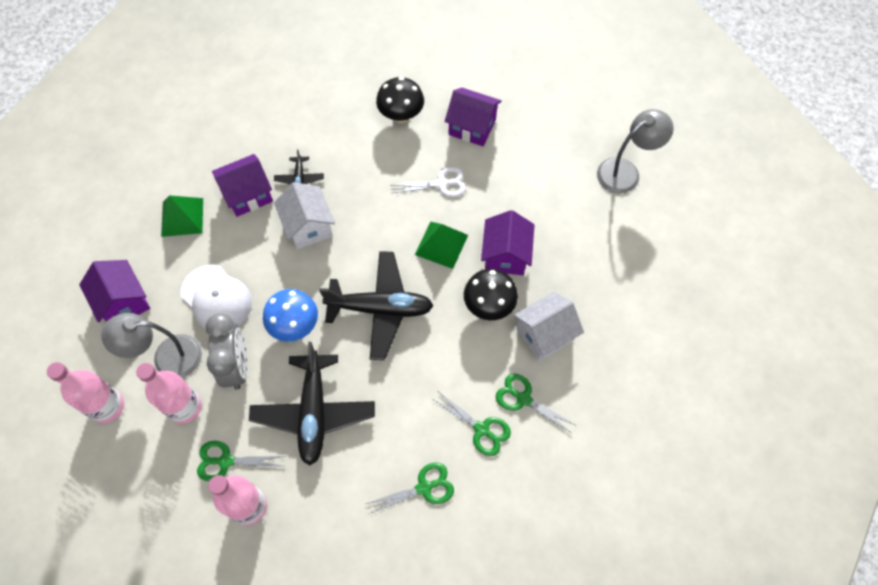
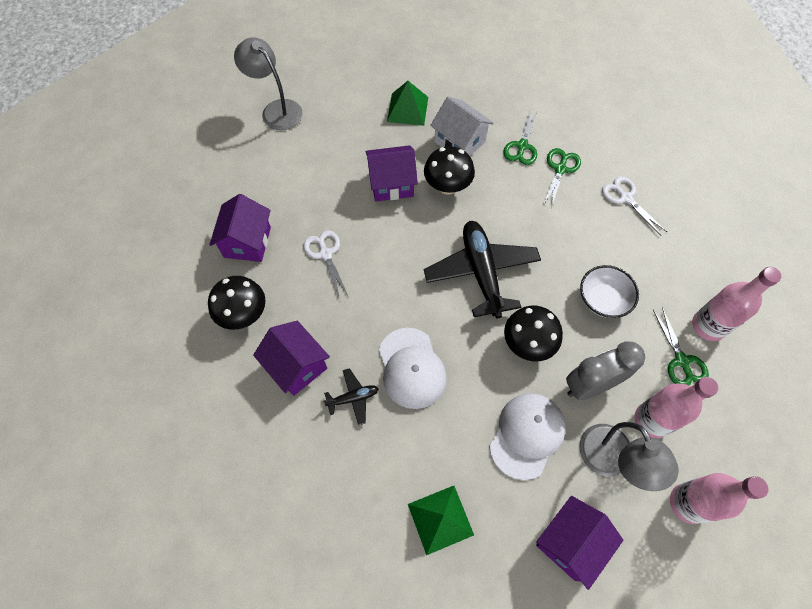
camera: 105 degrees left, 0 degrees up
purple house [212,154,273,217] -> purple house moved to [253,321,330,396]
black plane [249,342,375,466] -> white bowl [580,265,639,318]
blue mushroom [263,289,318,342] -> black mushroom [504,306,563,361]
white house [274,182,335,249] -> white cap [379,328,447,409]
green scissors [366,463,454,514] -> white scissors [602,176,667,236]
green pyramid [415,222,468,269] -> green pyramid moved to [387,81,428,126]

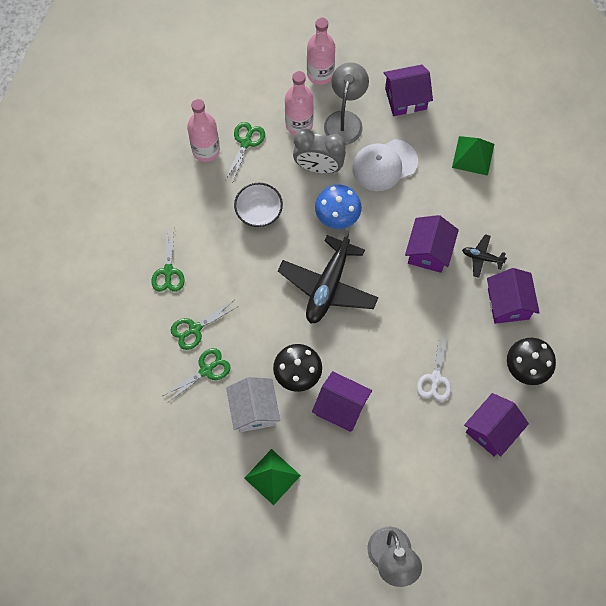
camera: 145 degrees left, 5 degrees up
white cap [379,328,447,409] -> purple house [405,215,459,273]
black mushroom [504,306,563,361] -> blue mushroom [315,185,362,229]
white scissors [602,176,667,236] -> green scissors [151,227,185,292]

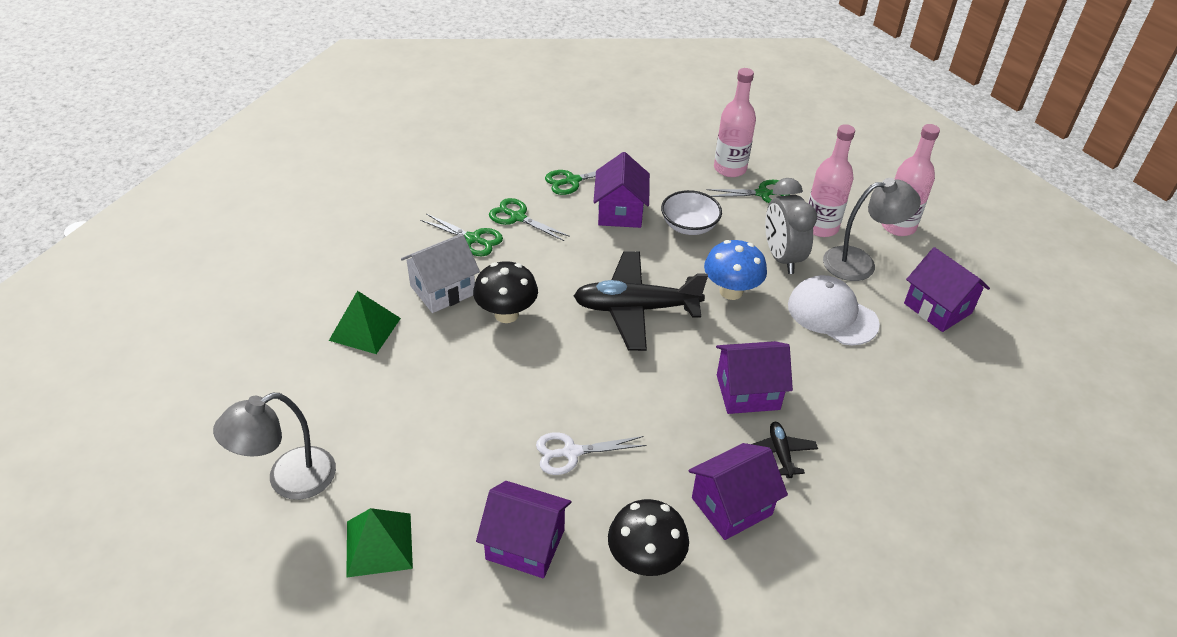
camera: 65 degrees right, 25 degrees down
purple house [312,371,372,432] -> purple house moved to [594,152,650,228]
green pyramid [452,136,494,176] -> green pyramid moved to [346,508,413,578]

